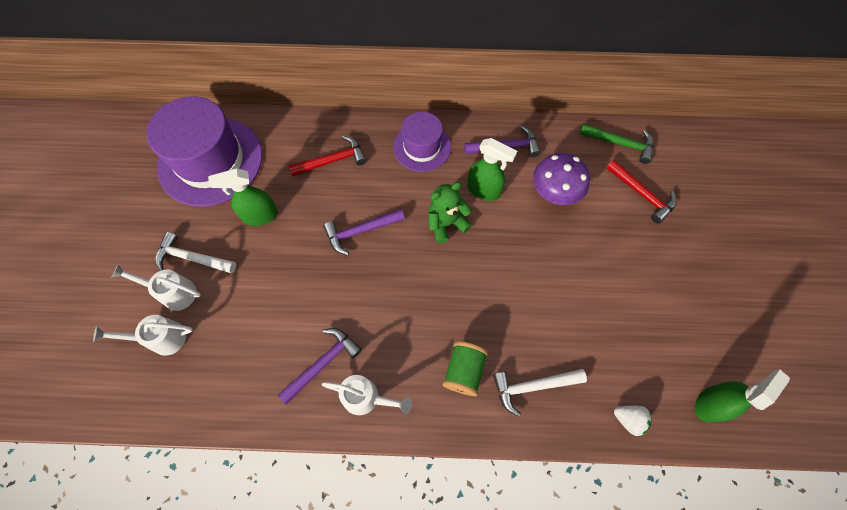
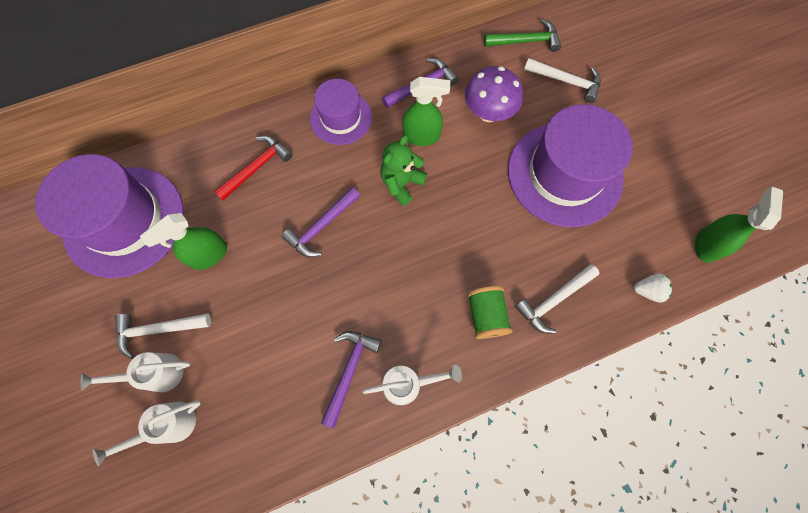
camera: 25 degrees left, 5 degrees up
red hammer [606,160,677,224] -> white hammer [524,58,601,103]
none -> purple hat [508,104,633,227]

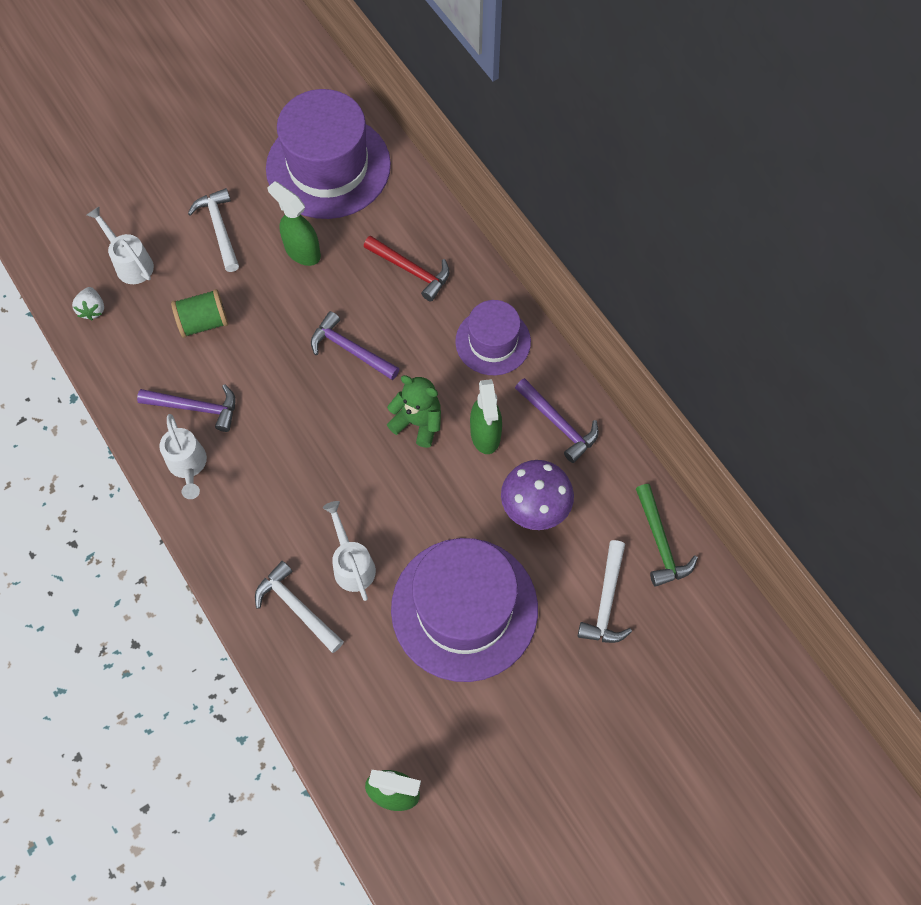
camera: 80 degrees right, 5 degrees down
white watering can [80,352,190,392] -> white watering can moved to [323,501,376,601]
green spool [467,286,513,339] -> green spool moved to [171,289,228,338]
white strawberry [634,273,672,302] -> white strawberry moved to [72,287,104,320]

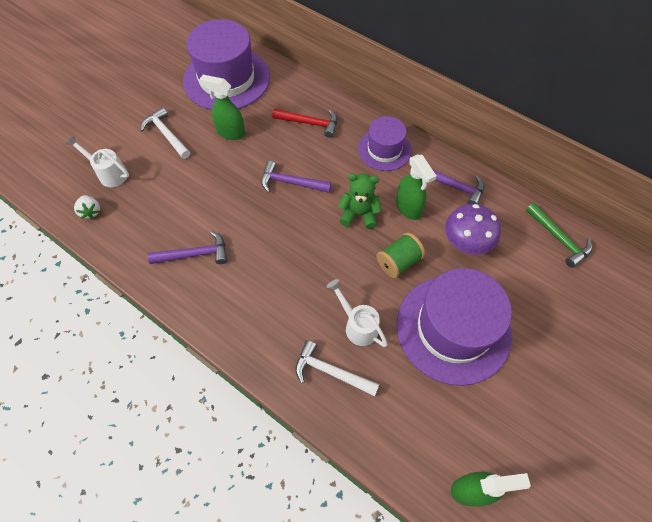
camera: 20 degrees left, 5 degrees down
white watering can [159,414,207,499] -> none
green spool [171,289,228,338] -> green spool moved to [377,233,425,278]
white hammer [578,540,632,643] -> none

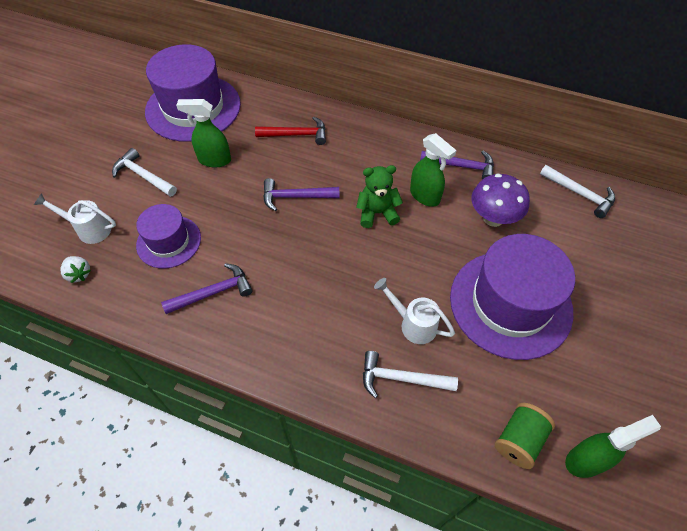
camera: 15 degrees left, 5 degrees down
purple hat [358,116,411,171] -> purple hat moved to [136,204,201,269]
green spool [377,233,425,278] -> green spool moved to [495,403,555,469]
green hammer [526,203,592,268] -> white hammer [540,165,615,218]

